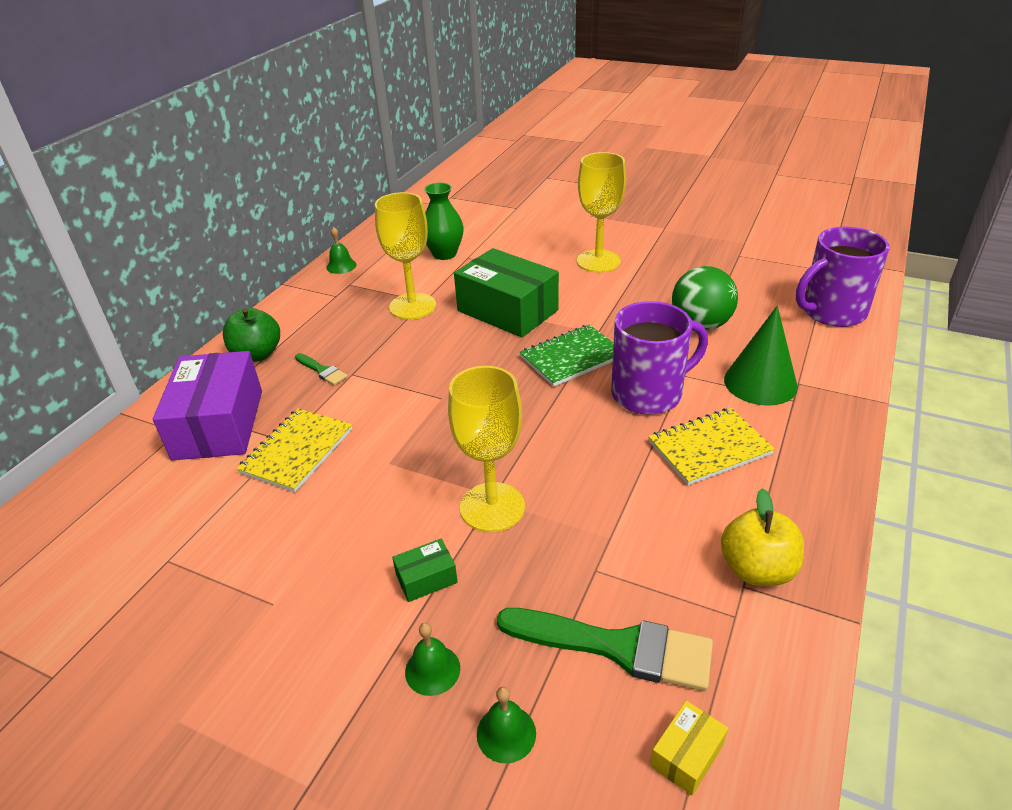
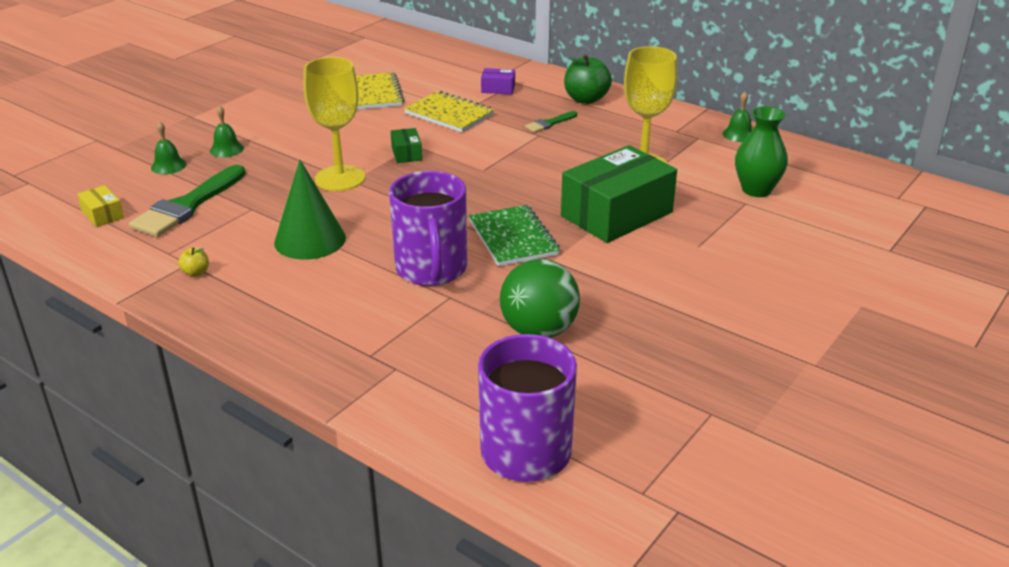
camera: 100 degrees right, 5 degrees down
purple box [153,351,262,460] -> purple box [481,68,515,95], size x0.42
green box [392,539,458,602] -> green box moved to [391,128,422,163]
yellow goblet [577,152,626,273] -> none
yellow notebook [648,408,775,485] -> yellow notebook moved to [356,72,404,110]
yellow apple [721,488,804,586] -> yellow apple [178,247,209,277], size x0.47
green cone [724,306,798,406] -> green cone moved to [274,160,346,260]

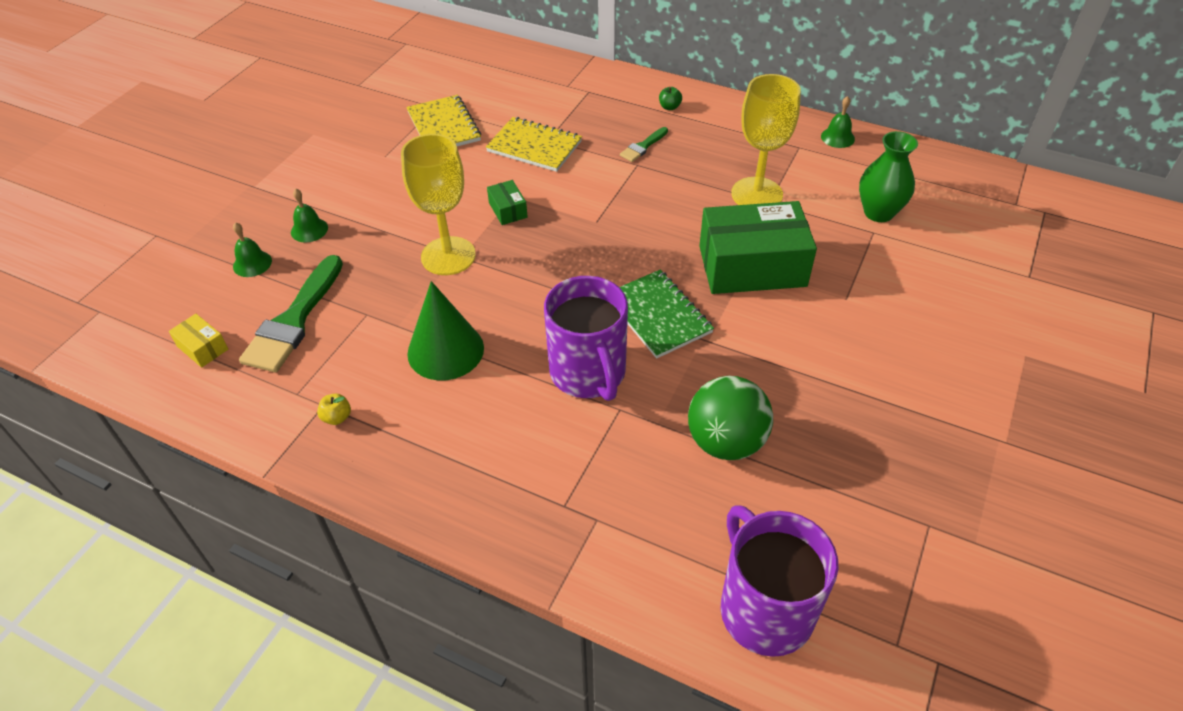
camera: 10 degrees left, 15 degrees up
purple box [481,68,515,95] -> none
green box [561,145,677,243] -> green box turned 45 degrees clockwise [699,201,817,294]
green apple [564,54,612,104] -> green apple [659,87,682,110], size x0.47

